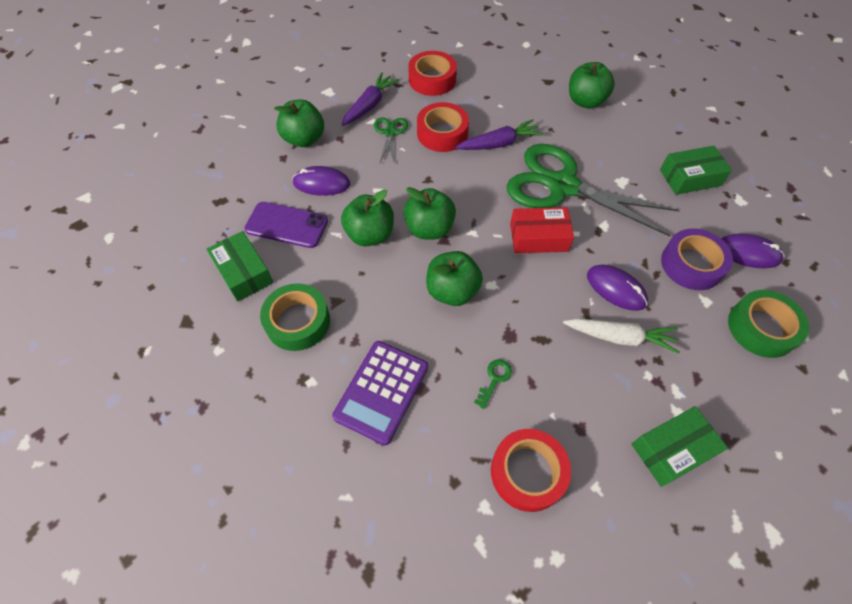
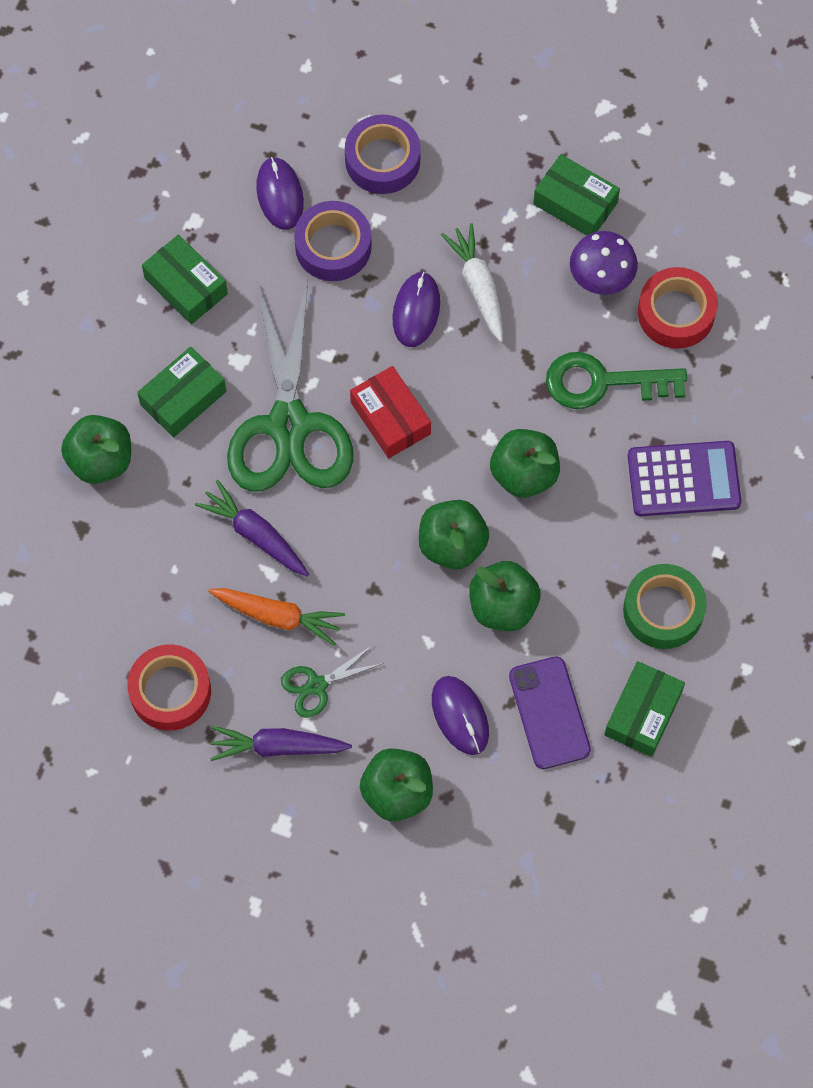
camera: 120 degrees left, 10 degrees up
red tape [417,102,469,152] -> orange carrot [208,588,345,646]
green key [474,359,512,409] -> green key [546,352,687,409], size x2.20
green tape [728,290,809,358] -> purple tape [345,115,421,194]
none -> green box [137,347,226,437]
none -> purple mushroom [570,231,638,295]

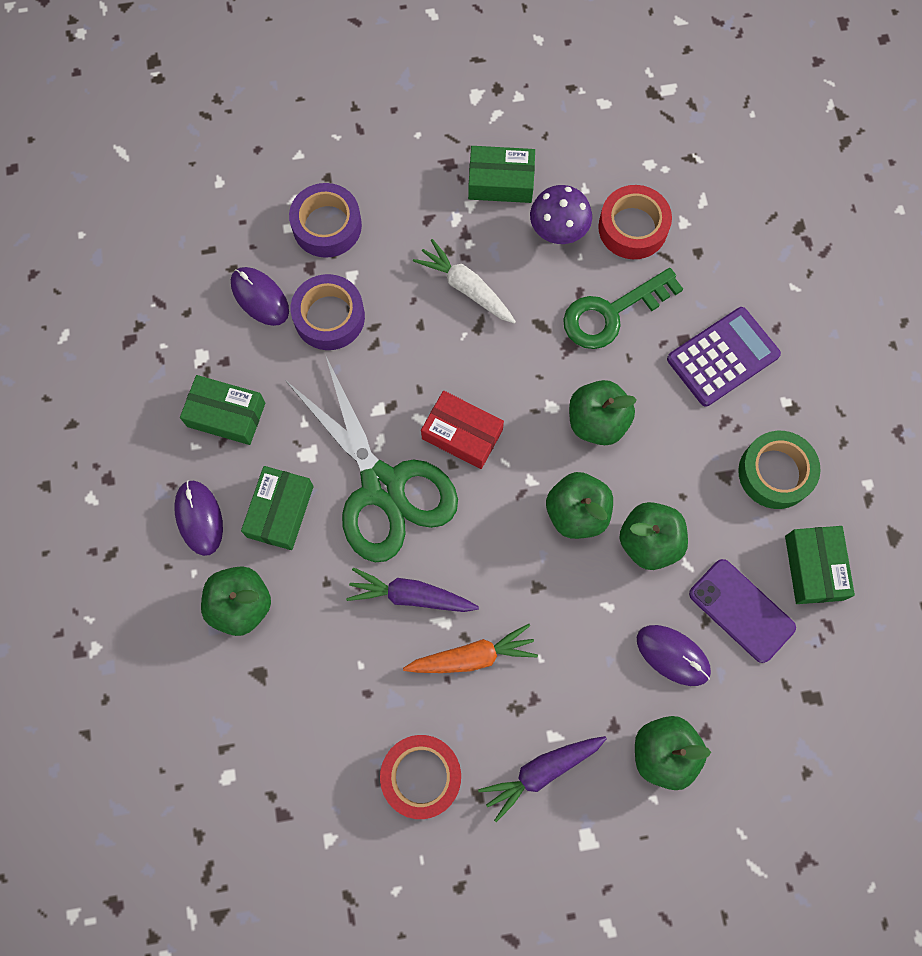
camera: 30 degrees left, 5 degrees up
green scissors [281,644,384,718] -> none
purple mouse [393,272,440,347] -> purple mouse moved to [174,480,223,556]

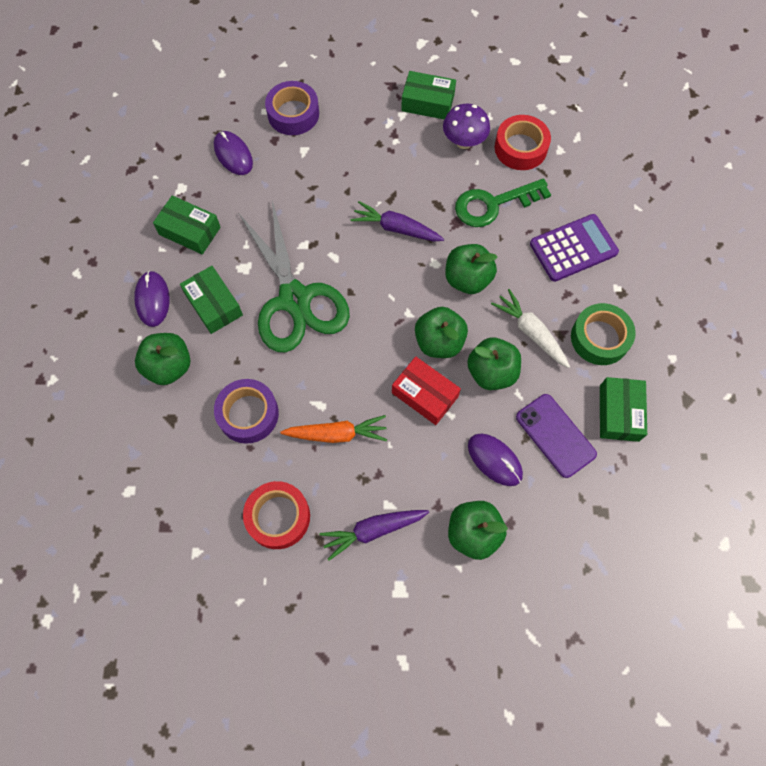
camera: 10 degrees right, 5 degrees down
green box [241,466,314,550] -> green box turned 60 degrees counterclockwise [180,266,243,334]
purple tape [291,274,365,350] -> purple tape moved to [214,379,279,444]
purple carrot [346,567,479,612] -> purple carrot moved to [350,201,444,241]
white carrot [413,239,516,323] -> white carrot moved to [491,289,570,368]
red box [421,391,504,469] -> red box moved to [392,356,461,425]

